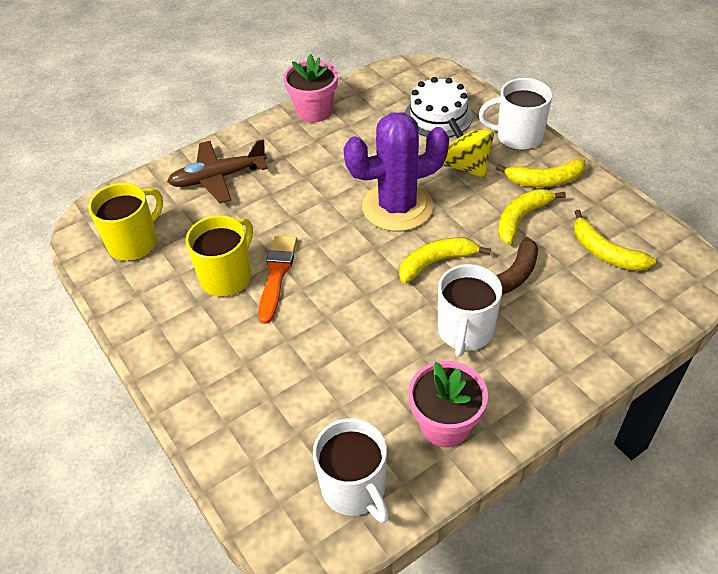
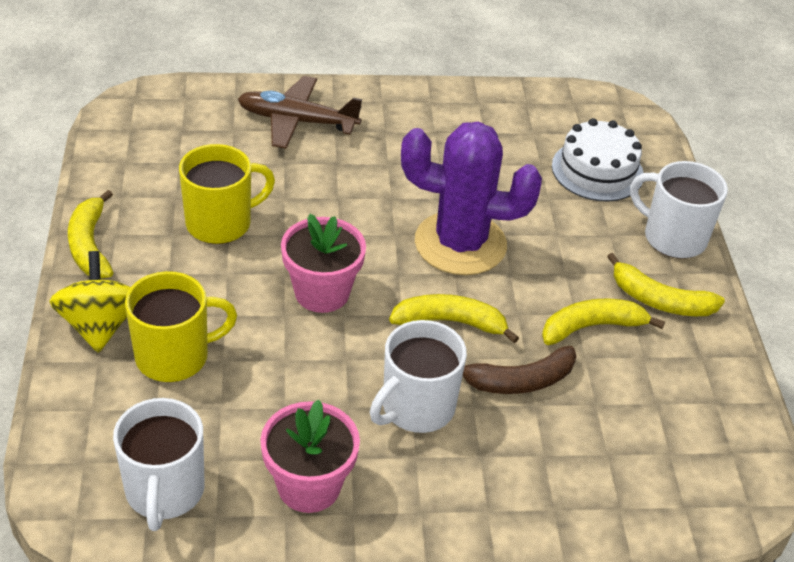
camera: 25 degrees right, 5 degrees down
yellow mug [88,183,163,261] -> yellow mug moved to [125,271,237,382]
orange brush [258,235,297,324] -> none
pink flower pot [283,54,338,122] -> pink flower pot moved to [281,214,366,313]
yellow spinning top [443,118,494,178] -> yellow spinning top moved to [49,251,131,353]
yellow banana [574,210,656,271] -> yellow banana moved to [68,190,114,278]

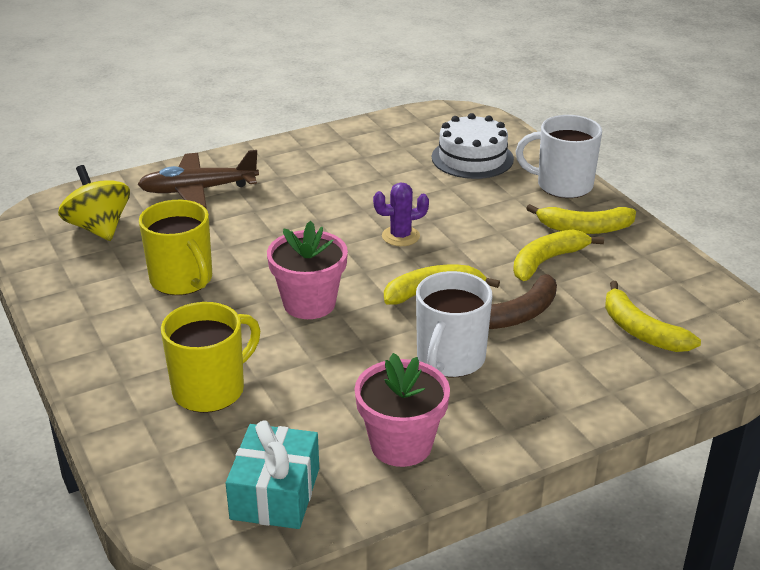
camera: 20 degrees left, 10 degrees down
yellow spinning top [49,251,131,353] -> yellow spinning top moved to [58,165,130,241]
yellow banana [68,190,114,278] -> yellow banana moved to [605,281,701,352]
white mug [113,398,205,531] -> turquoise gift [225,420,319,529]
yellow mug [179,144,275,244] -> yellow mug turned 105 degrees clockwise [139,200,212,295]
purple cactus [401,122,542,275] -> purple cactus [373,182,429,246], size x0.45

